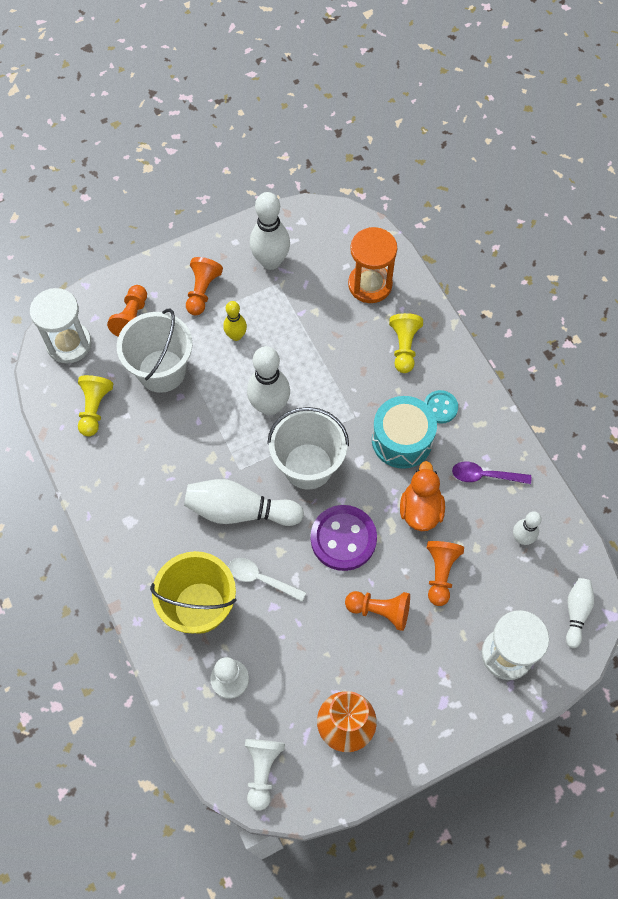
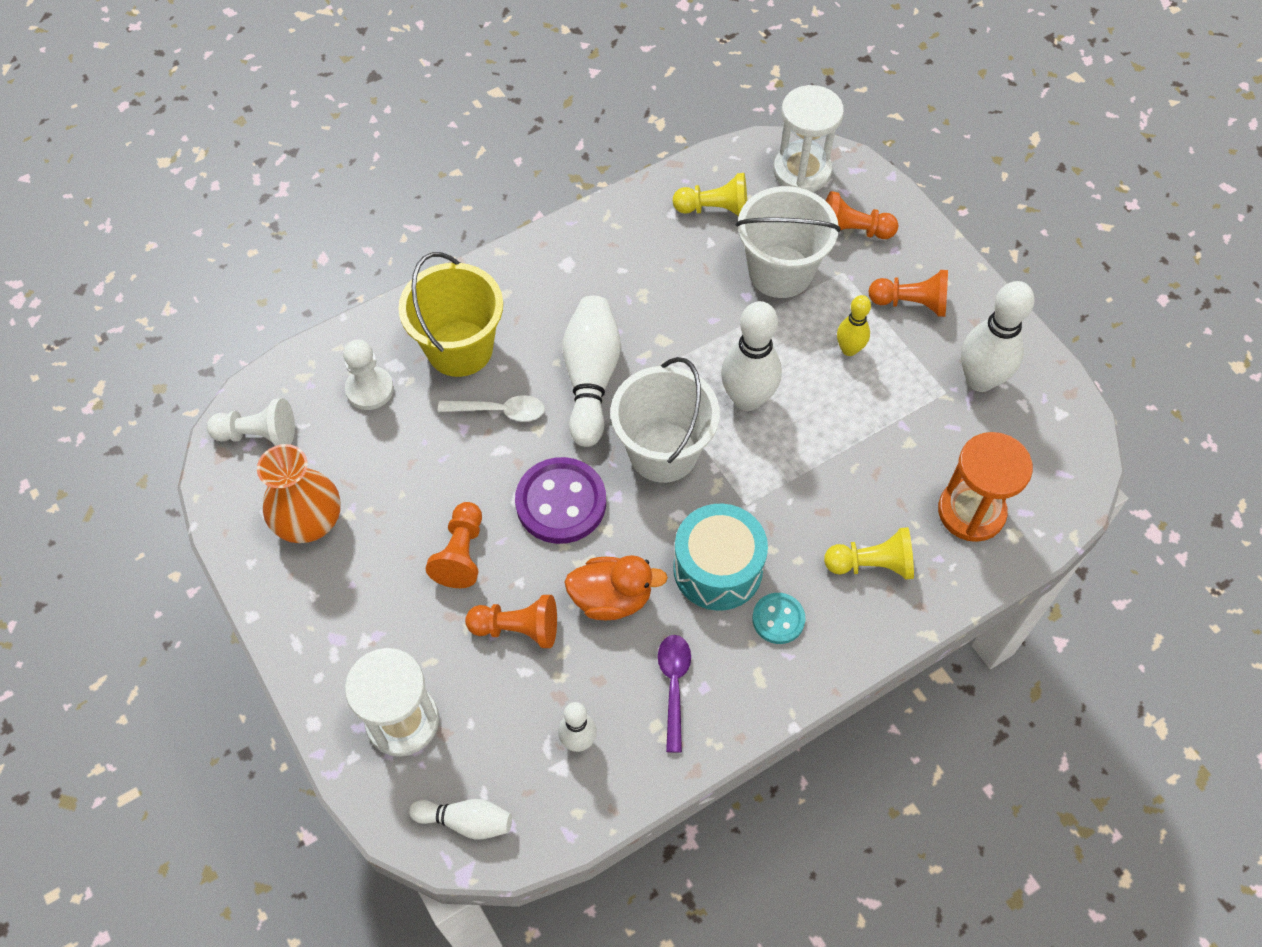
camera: 85 degrees right, 5 degrees down
white spoon [228,558,306,602] -> white spoon turned 75 degrees clockwise [438,395,545,422]

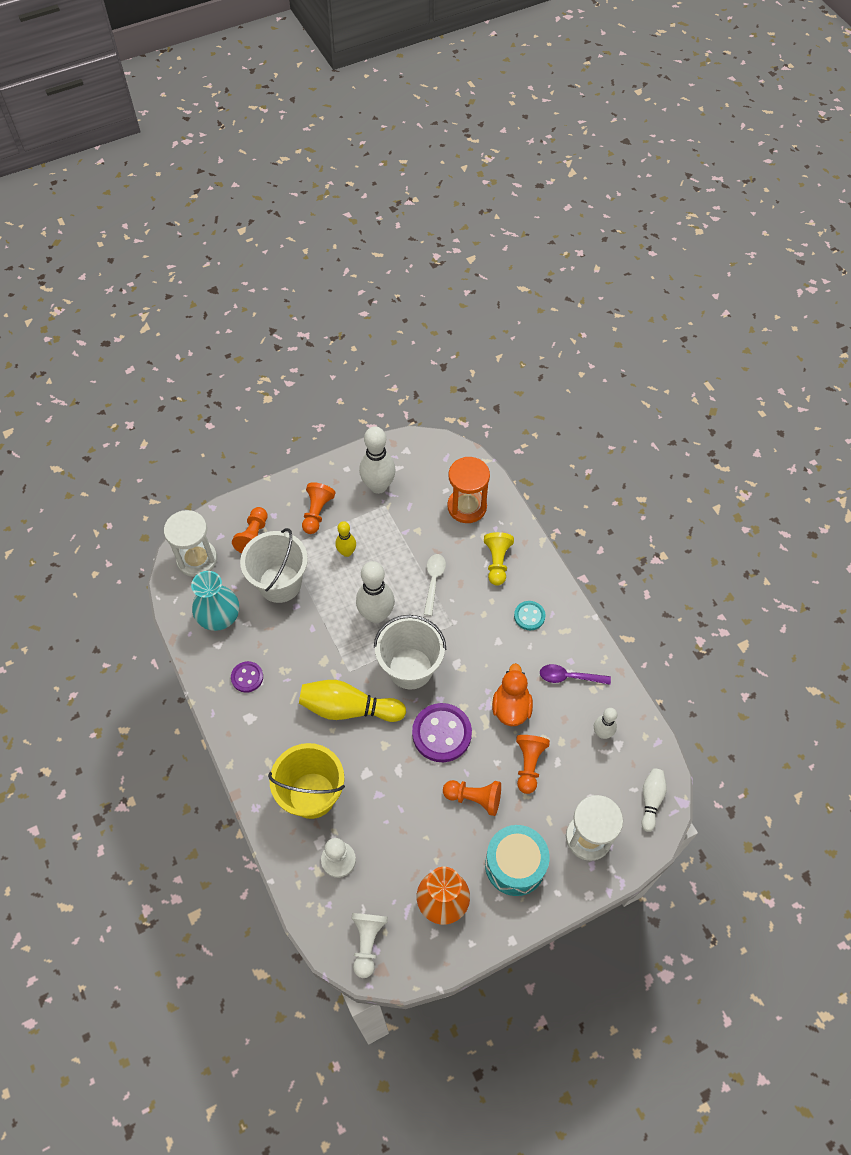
camera: 85 degrees left, 0 degrees up
white spoon [438,395,545,422] -> white spoon moved to [424,554,446,616]
white bowling pin [563,296,621,447] -> yellow bowling pin [299,680,406,722]
yellow pawn [673,173,747,217] -> turquoise vase [191,571,239,631]
turquoise drum [673,504,768,611] -> turquoise drum moved to [485,825,550,896]
none -> purple button [231,661,263,693]

